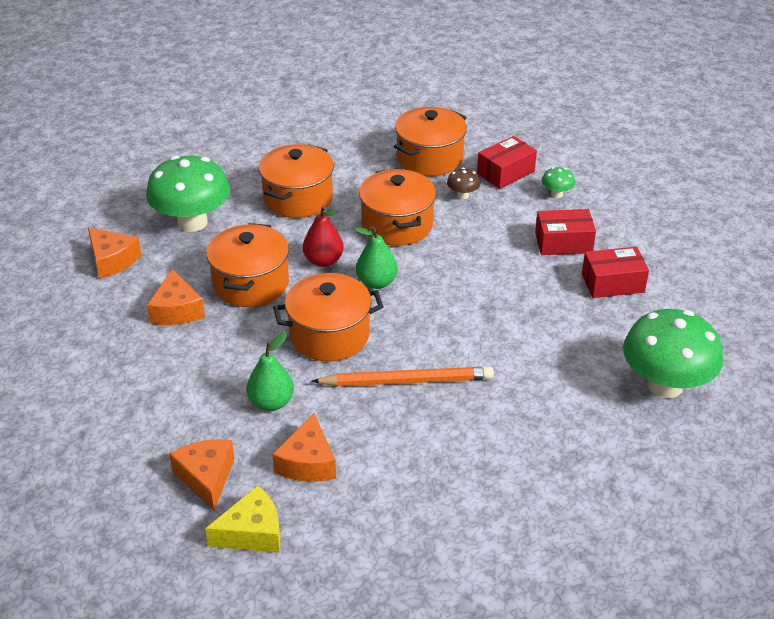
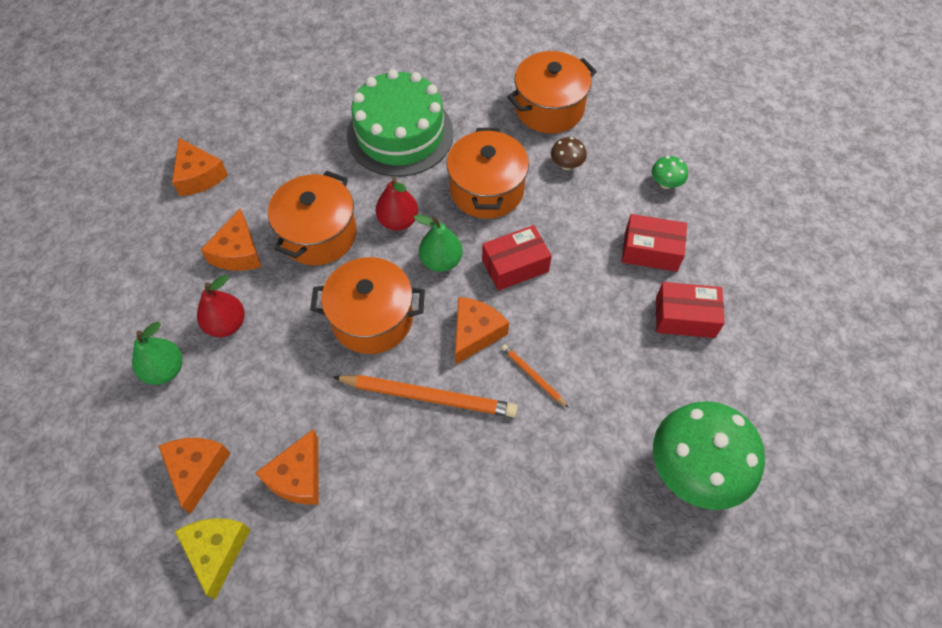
camera: 15 degrees right, 20 degrees up
green mushroom [146,155,230,232] -> none
yellow cheese [205,485,281,553] -> yellow cheese turned 90 degrees counterclockwise [175,518,250,599]
green pear [246,332,294,411] -> green pear moved to [132,321,182,385]
orange pot [259,144,334,218] -> green cake [347,69,453,177]
red box [477,136,537,189] -> red box moved to [482,225,552,291]
none -> red pear [197,275,245,337]
none -> orange cheese [455,297,509,365]
none -> orange pencil [501,344,569,408]

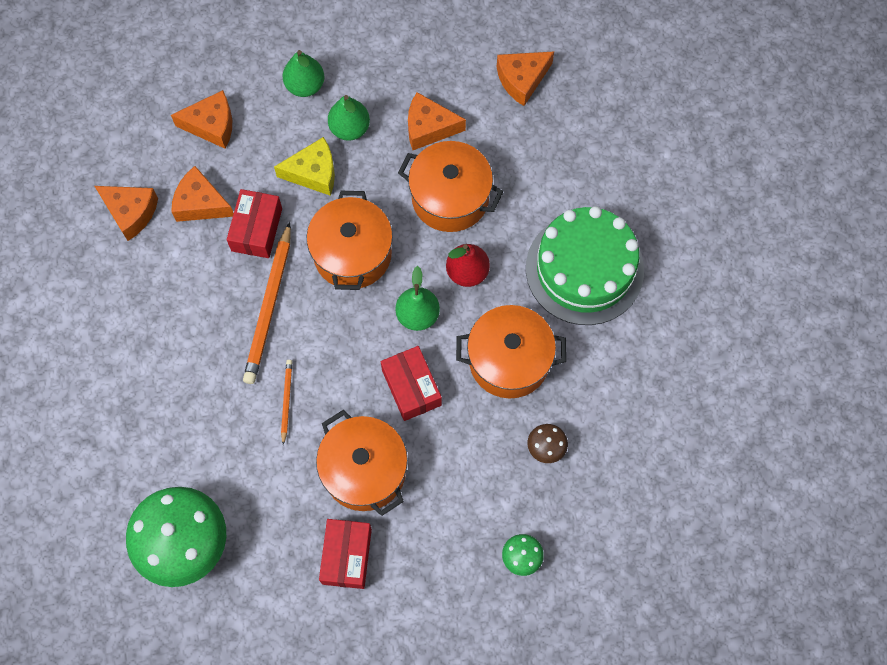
camera: 90 degrees right, 10 degrees up
yellow cheese [175,518,250,599] -> yellow cheese moved to [274,137,335,196]
red pear [197,275,245,337] -> green pear [328,95,370,141]
orange cheese [455,297,509,365] -> orange cheese moved to [95,186,158,241]
orange pencil [501,344,569,408] -> orange pencil turned 45 degrees counterclockwise [281,360,292,445]
orange pot [507,51,597,134] -> orange pot moved to [316,410,408,516]
red box [621,214,687,272] -> red box moved to [227,189,282,258]

